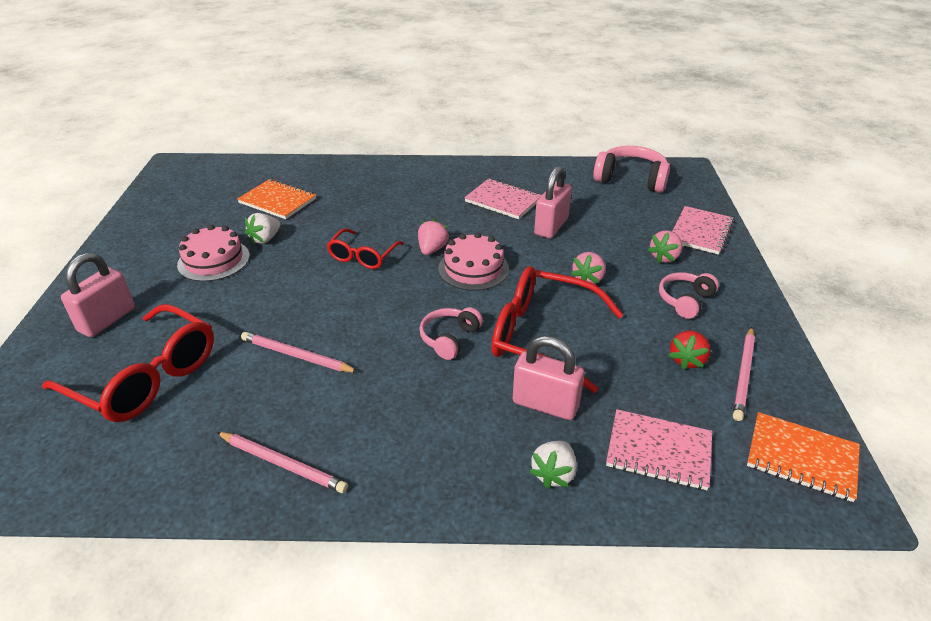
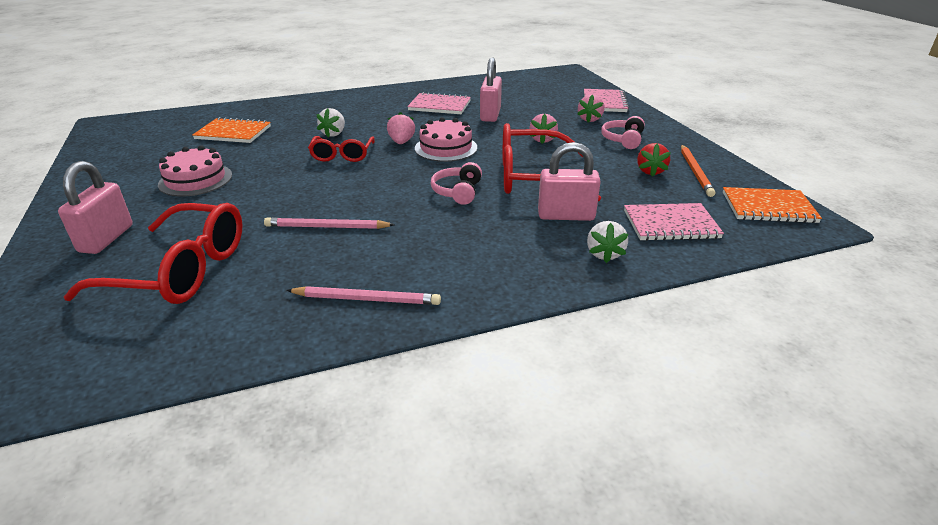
camera: 20 degrees left, 5 degrees down
white strawberry [245,213,280,244] -> white strawberry moved to [316,108,345,137]
pink headphones [593,146,670,193] -> none
pink pencil [733,327,755,421] -> orange pencil [681,145,715,197]

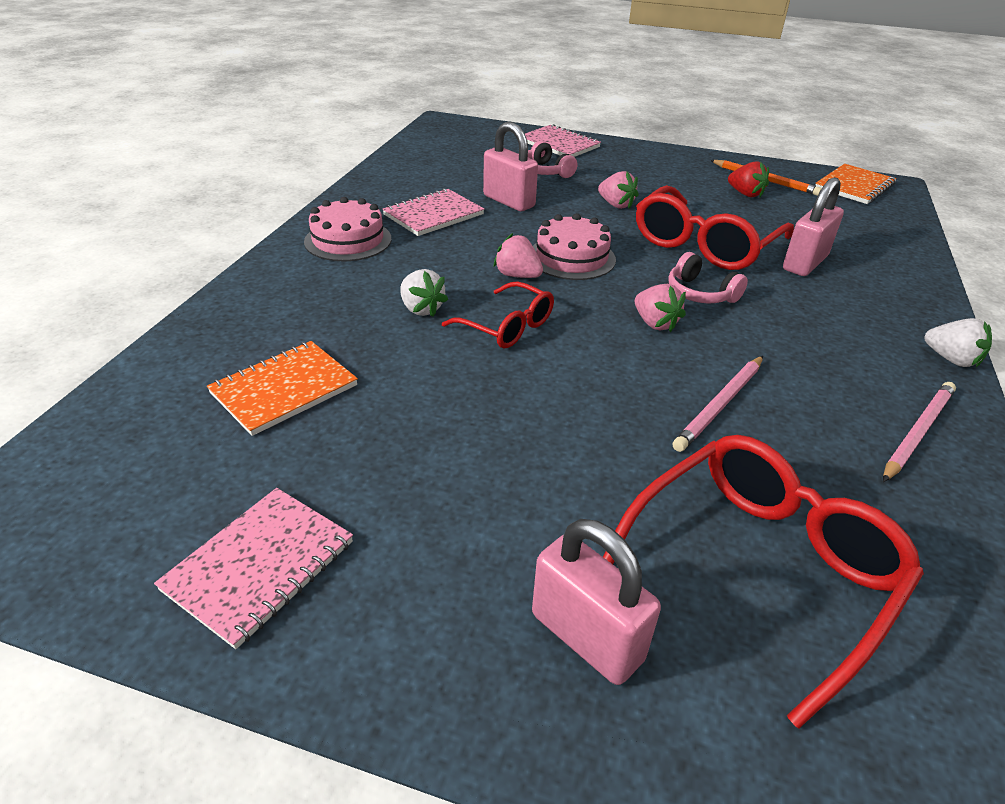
camera: 55 degrees left, 5 degrees up
pink cake [158,145,232,197] -> pink cake moved to [304,197,392,261]
pink strawberry [577,94,604,123] -> pink strawberry moved to [634,284,686,332]
white strawberry [587,221,628,263] -> white strawberry moved to [924,318,992,367]
pink headphones [601,116,645,149] -> pink headphones moved to [528,141,577,178]
pink notebook [624,203,724,241] -> pink notebook moved to [154,488,353,649]

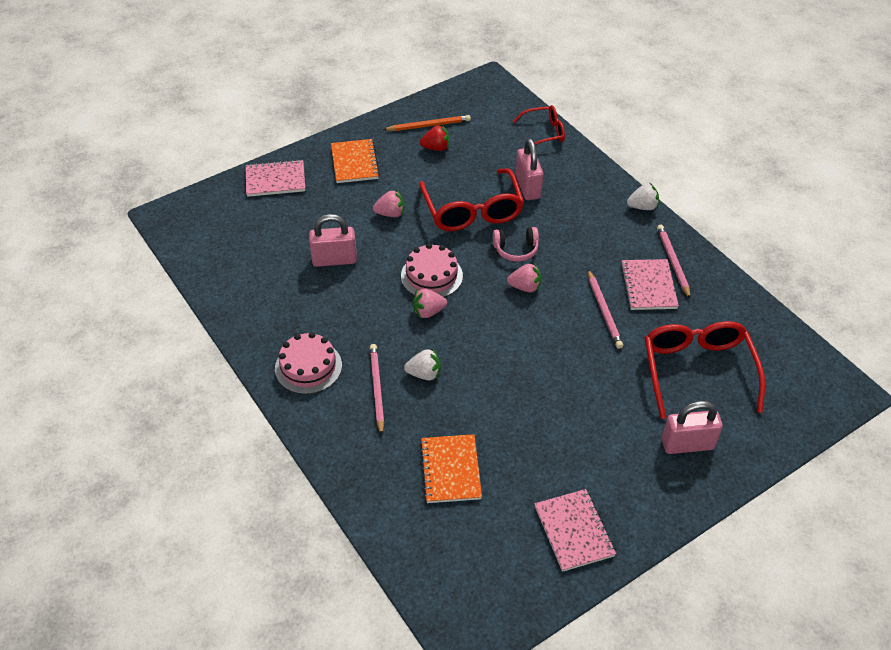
camera: 50 degrees left, 10 degrees up
pink notebook [382,188,484,236] -> pink notebook moved to [620,259,679,310]
red glasses [442,281,554,348] -> red glasses moved to [512,105,565,145]
pink headphones [528,141,577,178] -> none
orange notebook [815,164,896,204] -> orange notebook moved to [331,139,380,183]
none -> pink pencil [370,344,384,436]

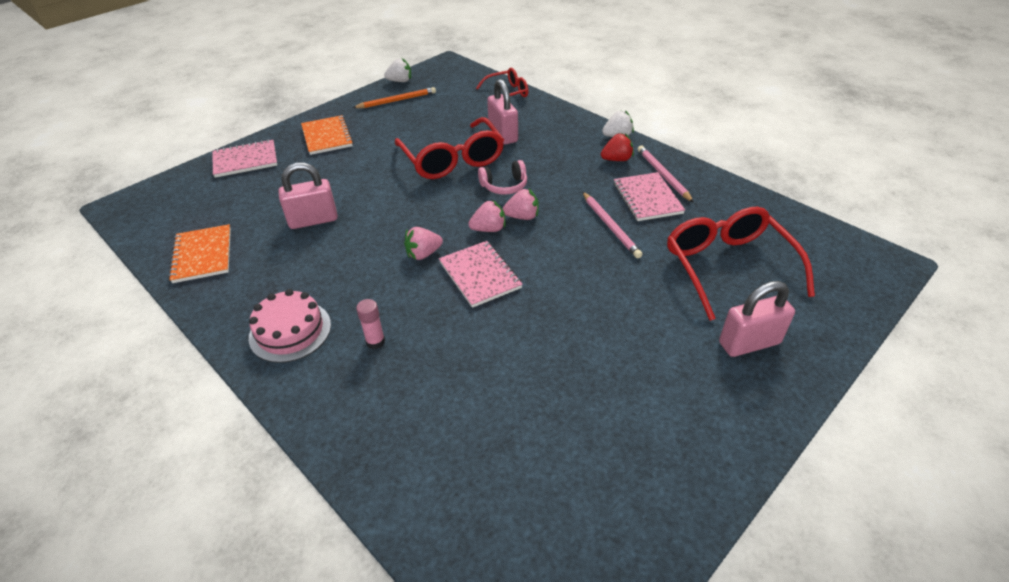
camera: 10 degrees left, 5 degrees down
pink pencil [370,344,384,436] -> pink glue stick [356,299,385,349]
pink strawberry [373,190,404,217] -> pink strawberry moved to [468,200,505,232]
pink cake [401,243,463,297] -> none
white strawberry [404,349,441,381] -> white strawberry moved to [384,58,411,82]
red strawberry [420,125,450,151] -> red strawberry moved to [601,133,634,161]
orange notebook [420,434,482,503] -> orange notebook moved to [168,224,231,283]
pink notebook [534,489,616,572] -> pink notebook moved to [439,241,523,308]

